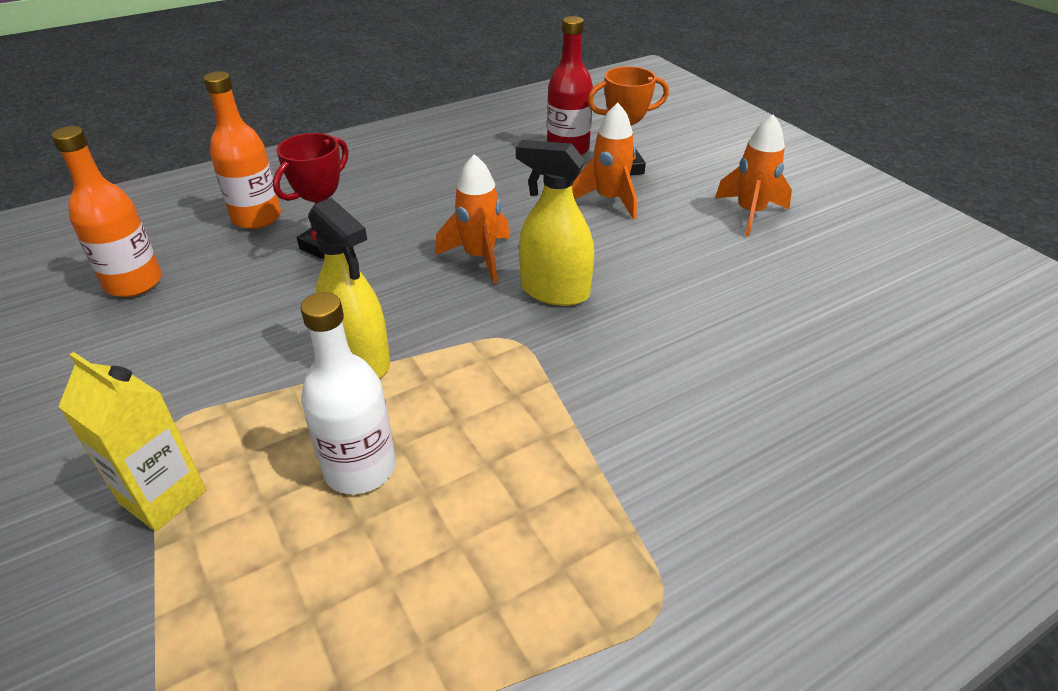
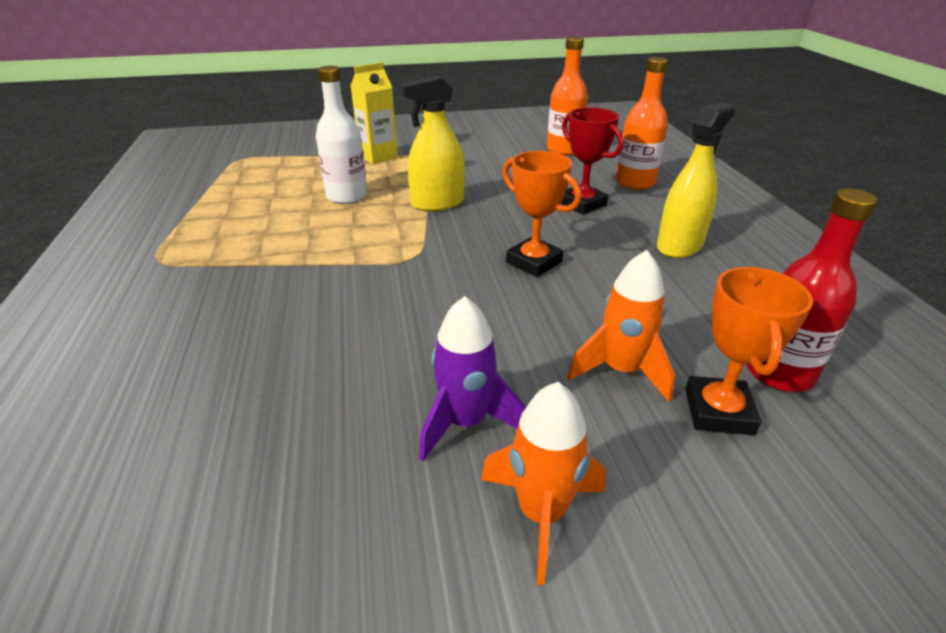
camera: 110 degrees right, 5 degrees down
orange rocket [435,154,510,284] -> orange trophy [502,151,581,277]
yellow spray bottle [516,140,594,306] -> yellow spray bottle moved to [657,102,735,258]
none -> purple rocket [419,296,526,461]

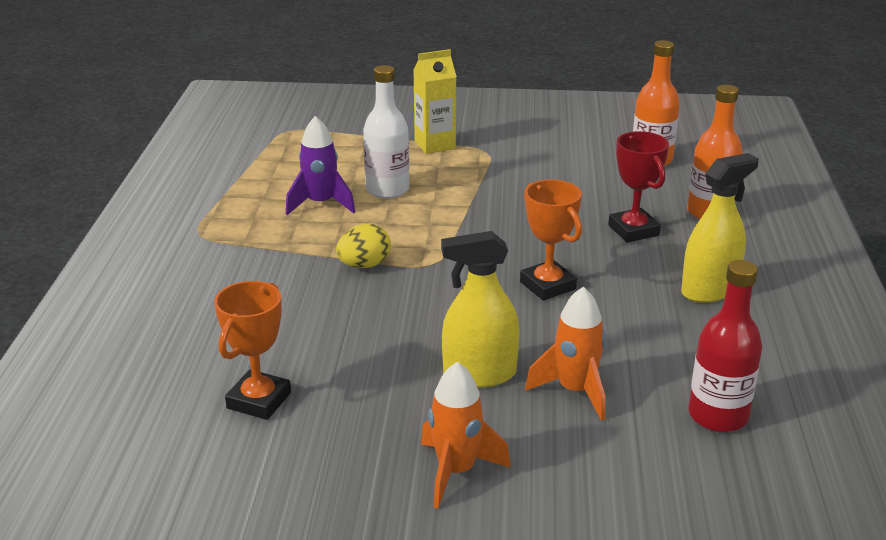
camera: 15 degrees right, 5 degrees down
yellow spray bottle [400,75,465,211] -> yellow spray bottle moved to [441,231,519,388]
purple rocket [419,296,526,461] -> purple rocket moved to [286,116,355,215]
orange trophy [685,267,813,435] -> orange trophy moved to [215,281,291,420]
none -> yellow egg [336,224,391,268]

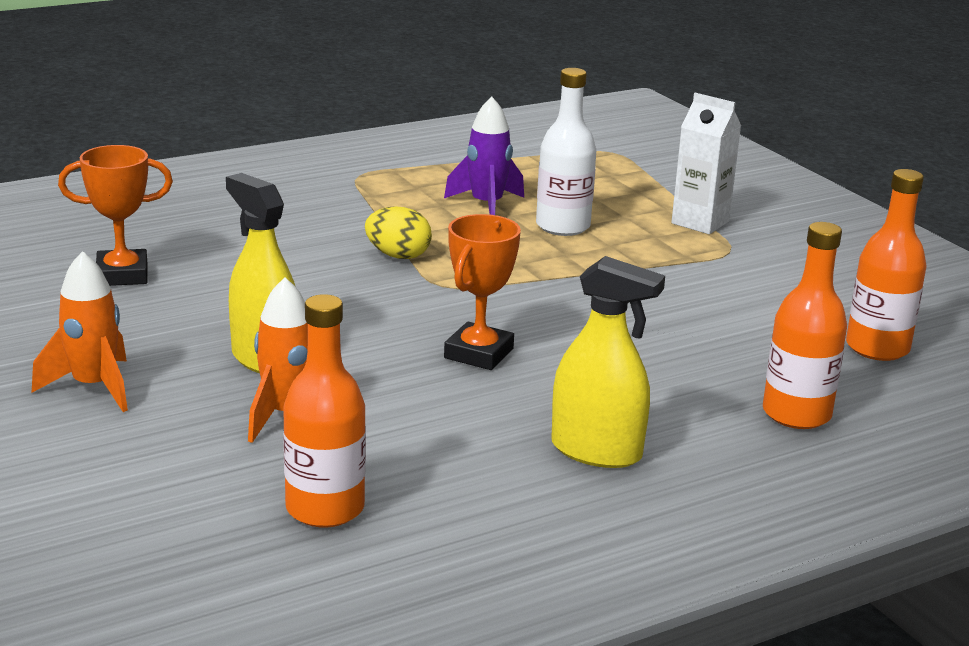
camera: 55 degrees right, 5 degrees down
yellow carton [413,49,457,154] -> white carton [671,93,741,234]
red trophy [608,131,669,243] -> none
red bottle [688,260,762,432] -> orange bottle [283,294,366,528]

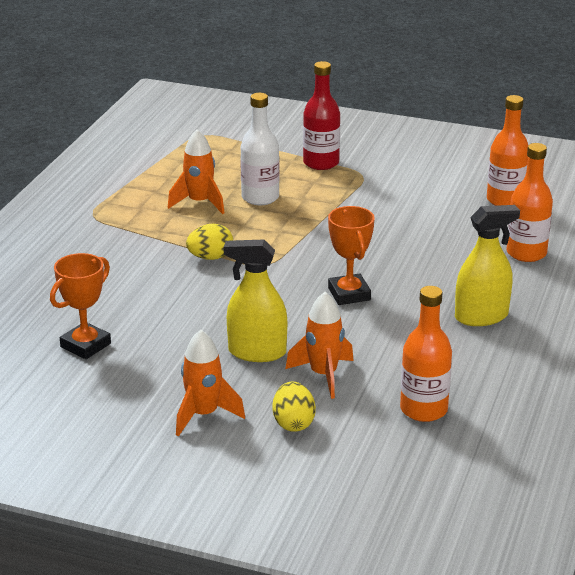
camera: 40 degrees left, 5 degrees up
purple rocket [444,97,524,215] -> orange rocket [168,129,225,214]
white carton [671,93,741,234] -> red bottle [303,61,340,170]
none -> yellow egg [272,382,316,432]

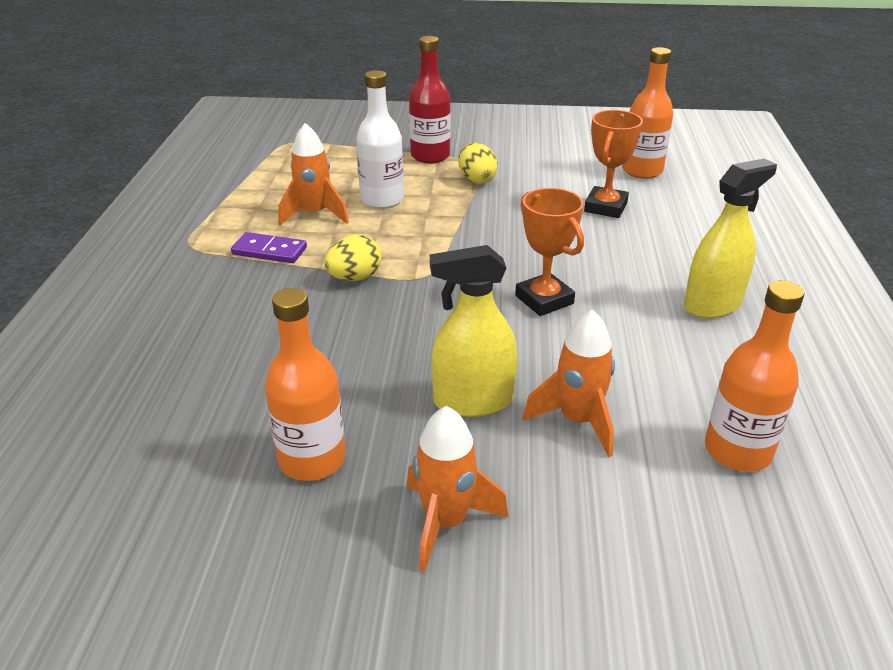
camera: 15 degrees left, 5 degrees up
orange trophy [50,253,111,359] -> orange trophy moved to [584,110,643,218]
yellow egg [272,382,316,432] -> yellow egg moved to [459,143,498,184]
orange bottle [506,143,553,262] -> orange bottle moved to [265,288,346,481]
none -> purple domino [231,232,307,263]

